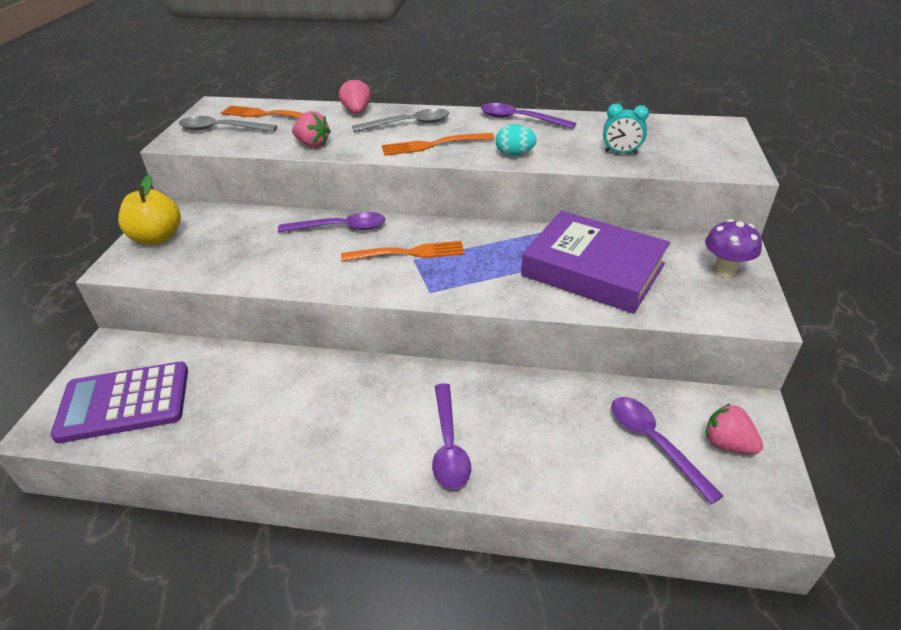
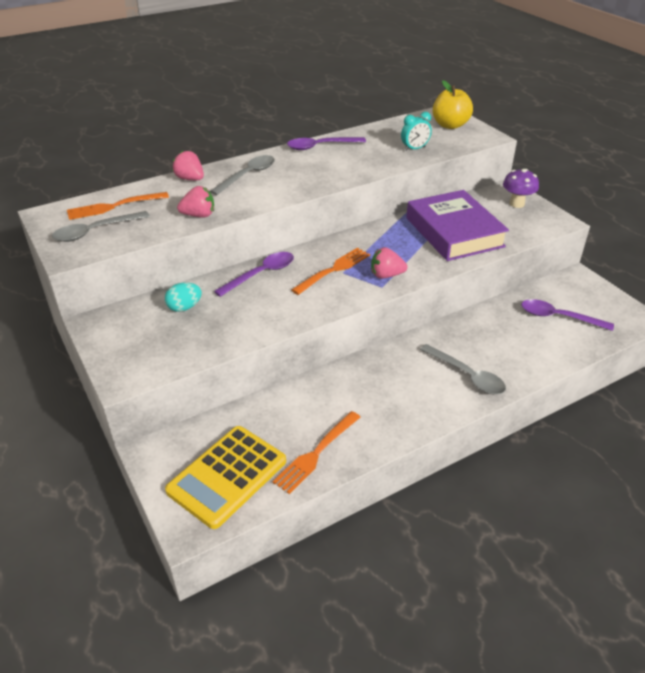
camera: 40 degrees left, 0 degrees up
purple calculator [50,362,188,443] -> yellow calculator [165,426,286,529]
yellow apple [118,175,181,245] -> yellow apple moved to [433,80,473,129]
orange fork [382,133,495,156] -> orange fork moved to [272,411,360,494]
purple spoon [432,383,471,490] -> grey spoon [420,344,506,395]
turquoise egg [496,124,537,156] -> turquoise egg moved to [165,283,202,312]
purple book [521,211,670,314] -> purple book turned 75 degrees clockwise [406,190,509,261]
pink strawberry [705,403,763,454] -> pink strawberry moved to [371,247,407,279]

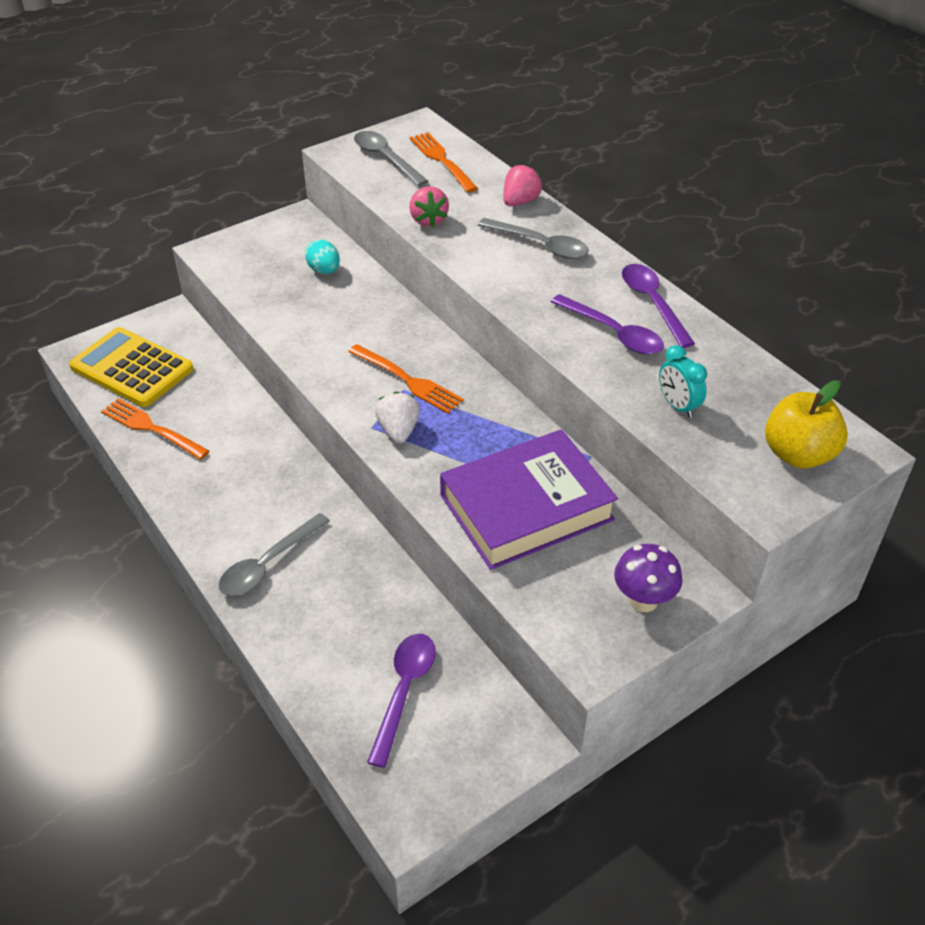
camera: 85 degrees right, 5 degrees up
purple spoon [214,252,294,297] -> purple spoon moved to [551,294,664,355]
pink strawberry [371,247,407,279] -> white strawberry [375,391,420,443]

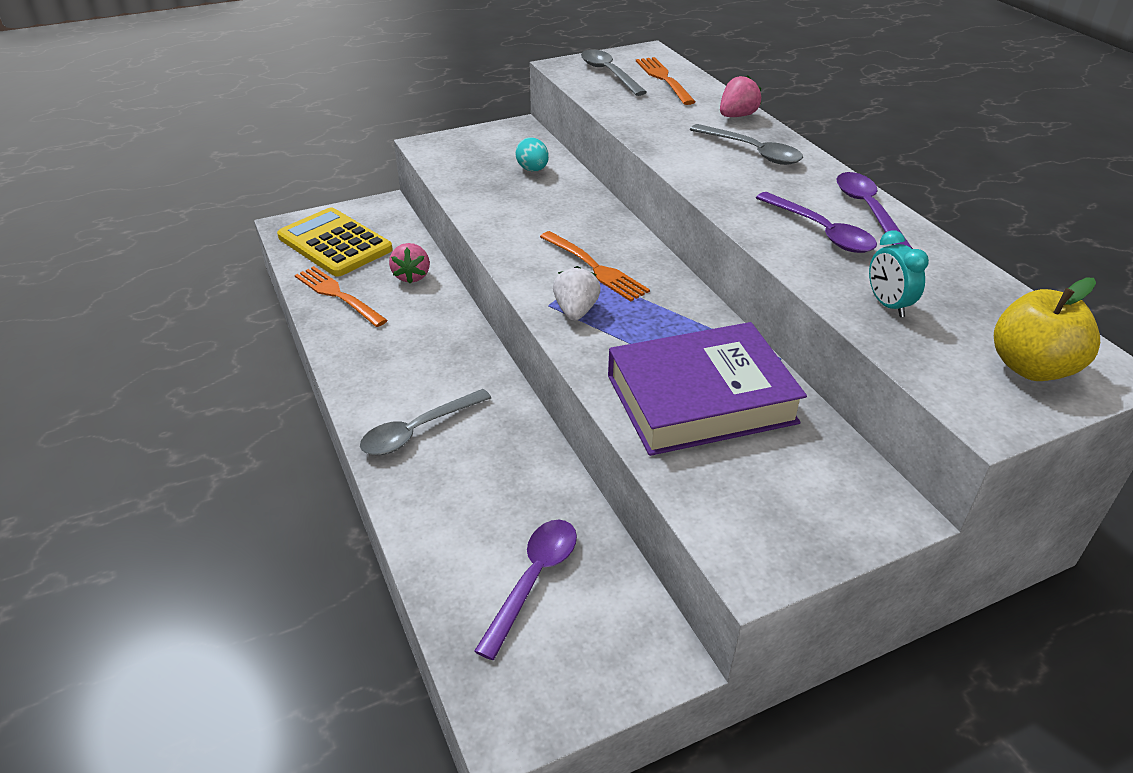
camera: 10 degrees right, 5 degrees down
pink strawberry [409,186,449,227] -> pink strawberry moved to [389,243,430,284]
purple mushroom [614,544,682,612] -> none

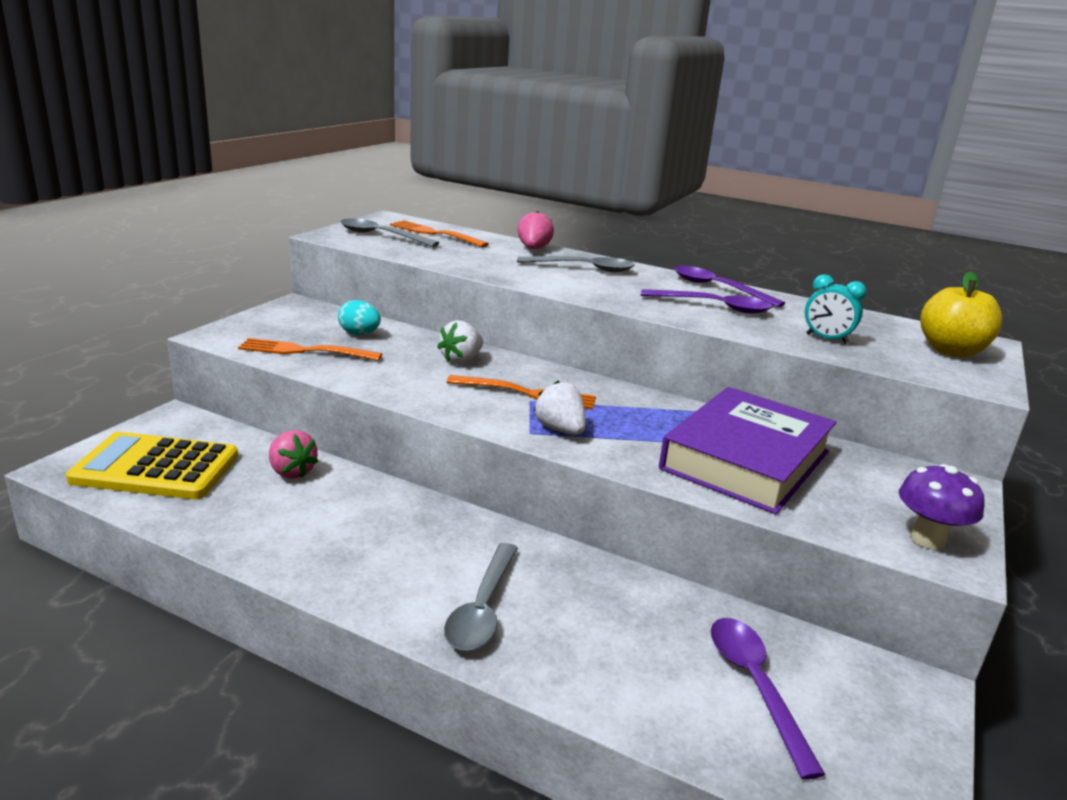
camera: 40 degrees left, 15 degrees down
orange fork [295,266,388,327] -> orange fork moved to [238,338,382,361]
none -> white strawberry [437,320,483,364]
none -> purple mushroom [899,464,984,550]

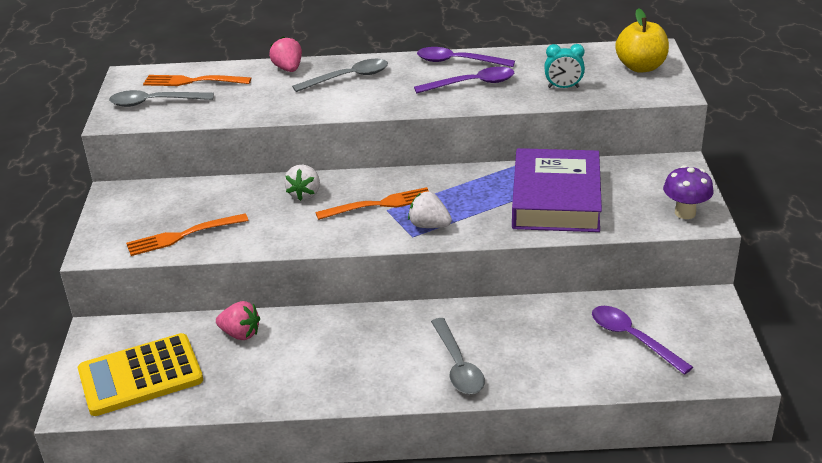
camera: 25 degrees left, 10 degrees up
turquoise egg [338,300,381,335] -> none

